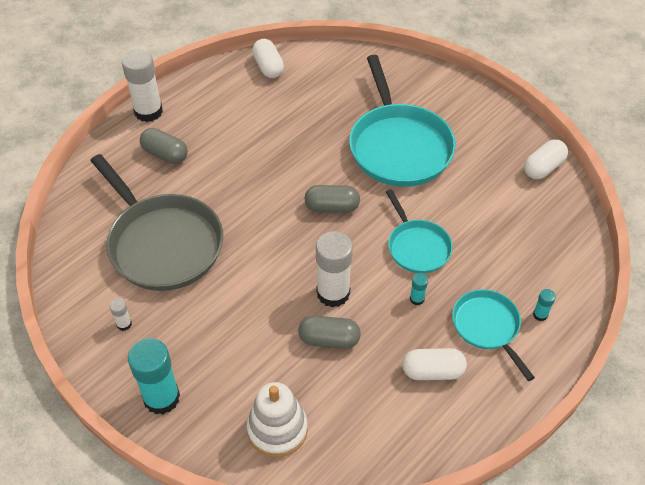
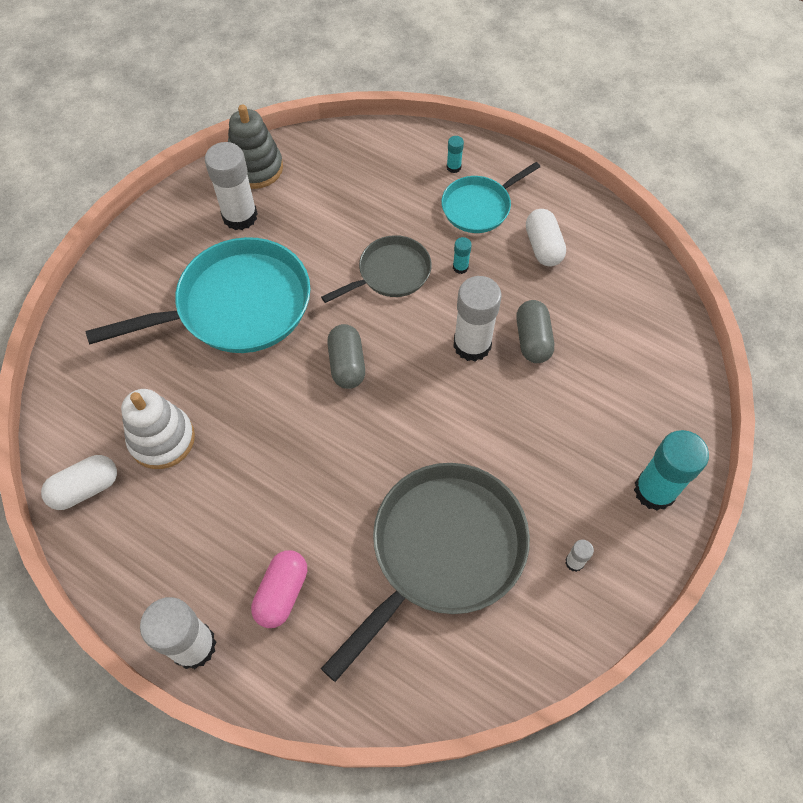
camera: 100 degrees left, 10 degrees up
grey capsule [140,128,188,164] -> pink capsule [251,550,307,628]
white stacking toy [247,382,308,458] -> white stacking toy moved to [121,389,195,469]
turquoise pan [386,189,453,274] -> grey pan [321,235,432,303]
white capsule [524,139,568,179] -> grey stacking toy [228,105,283,189]
none -> white glue stick [205,142,258,230]

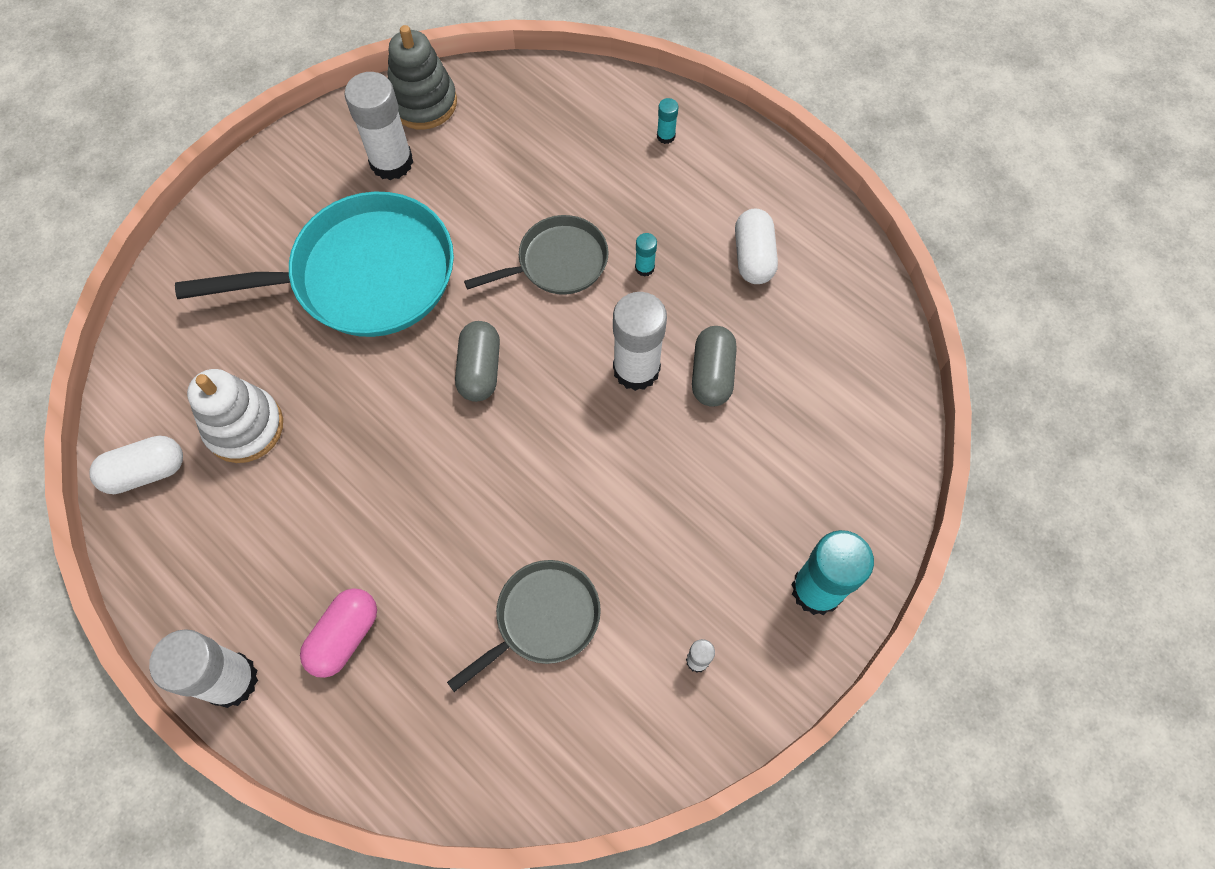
camera: 10 degrees right, 5 degrees up
grey pan [321,463,530,682] -> grey pan [447,560,601,692], size x0.56
turquoise pan [441,162,540,233] -> none

